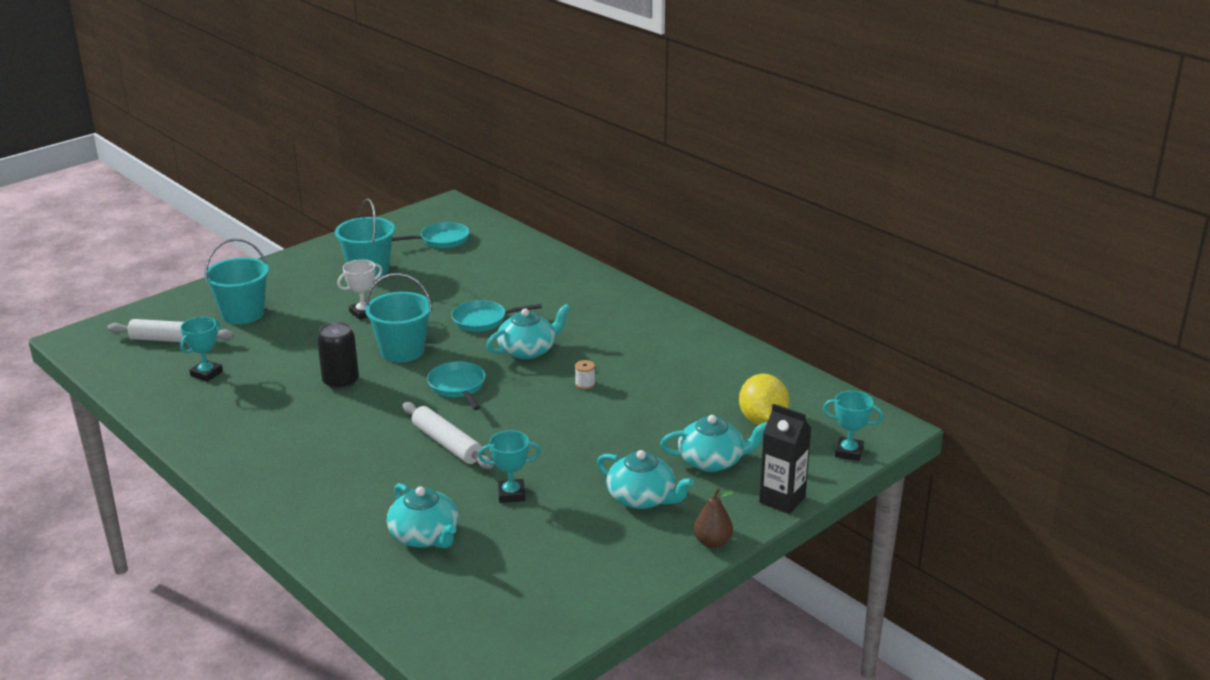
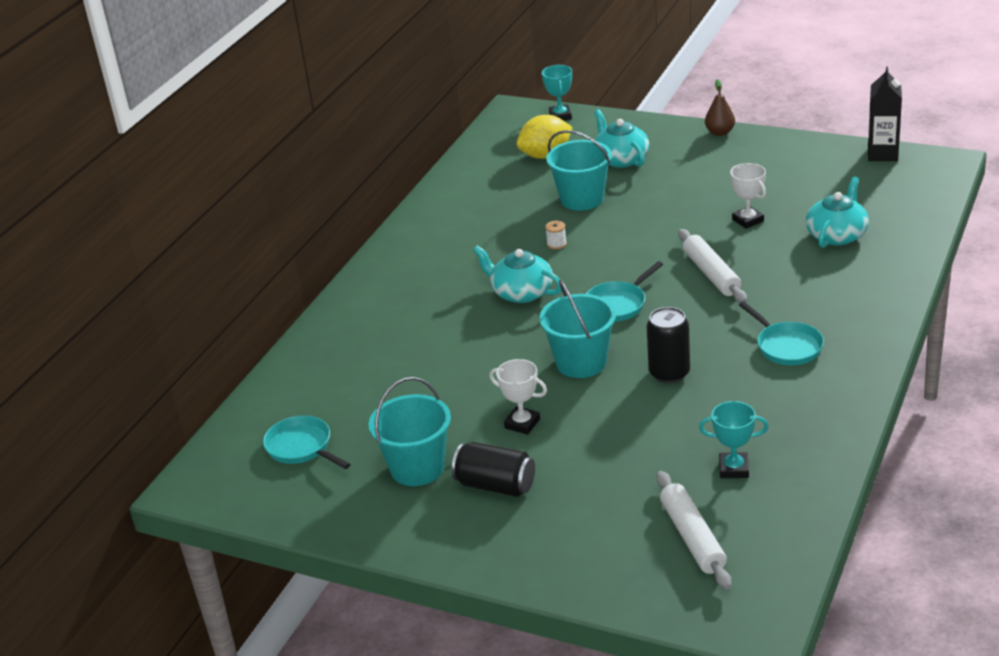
camera: 110 degrees left, 5 degrees up
turquoise bucket [204,238,269,324] -> turquoise bucket moved to [546,130,612,211]
white rolling pin [403,402,493,469] -> white rolling pin turned 45 degrees counterclockwise [678,229,747,303]
turquoise pan [451,300,542,332] -> turquoise pan moved to [739,302,824,365]
turquoise trophy [478,430,541,503] -> white trophy [730,163,766,229]
turquoise teapot [597,450,694,509] -> none
black carton [759,404,812,514] -> black carton moved to [868,66,902,161]
none -> black can [452,442,535,497]

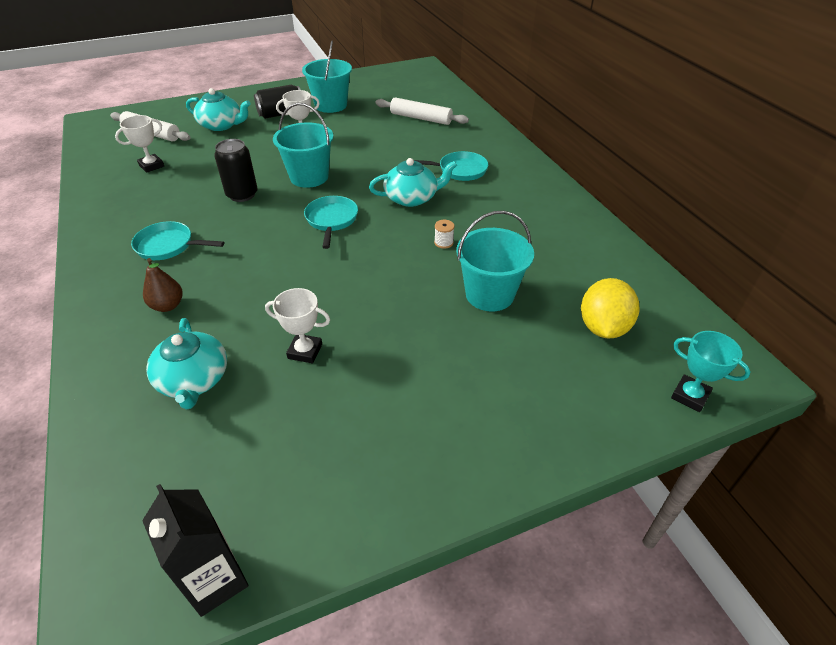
camera: 130 degrees right, 10 degrees up
turquoise pan [263,416,351,469] -> turquoise pan moved to [414,151,488,181]
turquoise teapot [594,109,649,168] -> turquoise teapot moved to [186,88,251,131]
white rolling pin [678,229,747,303] -> white rolling pin moved to [375,97,469,125]
turquoise trophy [699,401,769,478] -> white trophy [115,115,164,173]
brown pear [705,79,735,136] -> brown pear moved to [143,258,183,312]

